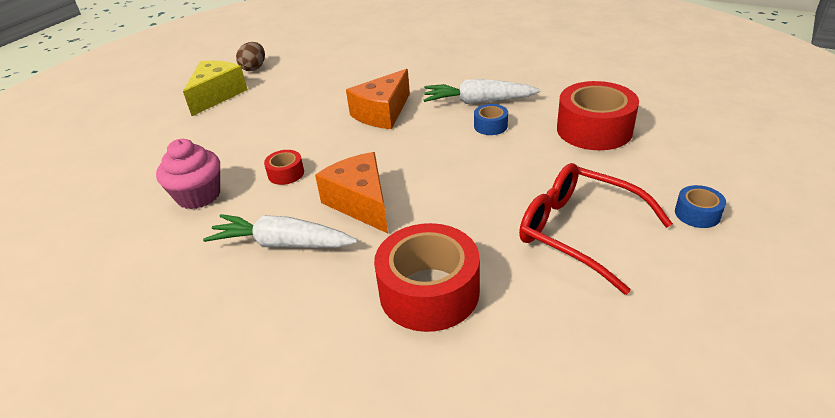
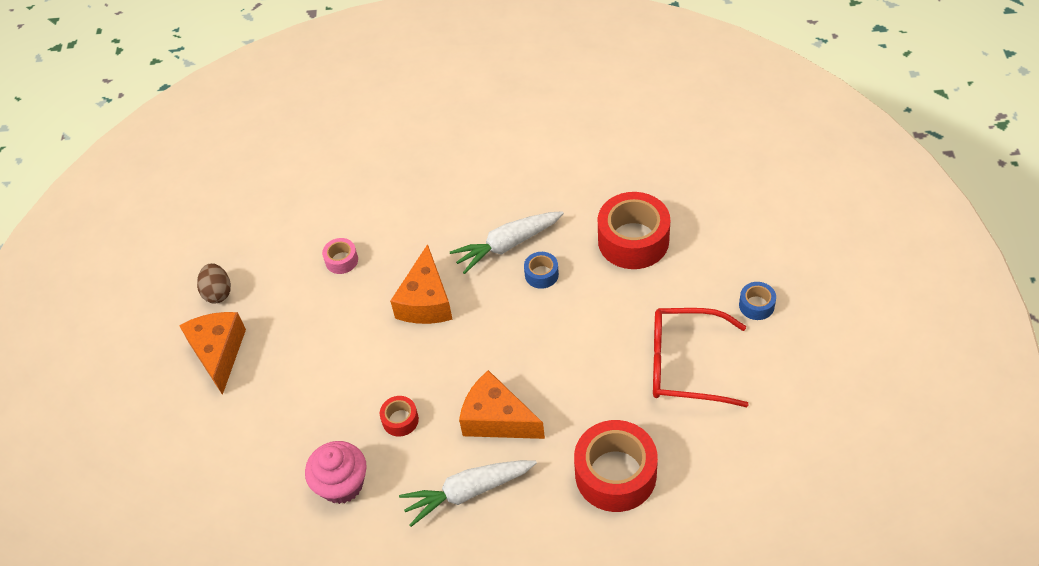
camera: 30 degrees left, 15 degrees up
yellow cheese [183,61,248,116] -> orange cheese [179,312,246,395]
none -> pink tape [322,238,358,274]

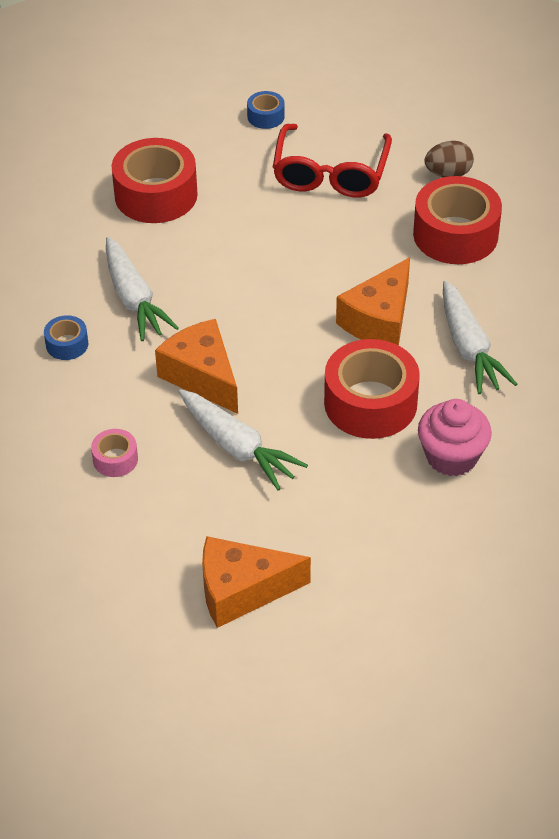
camera: 90 degrees left, 5 degrees down
brown egg [197,263,231,303] -> brown egg moved to [425,141,474,177]
red tape [380,396,419,437] -> red tape [324,339,420,439], size x2.13
orange cheese [390,244,453,324] -> orange cheese turned 135 degrees counterclockwise [155,319,238,414]
blue tape [524,252,559,289] -> blue tape moved to [44,315,88,360]
none -> white carrot [179,389,308,491]

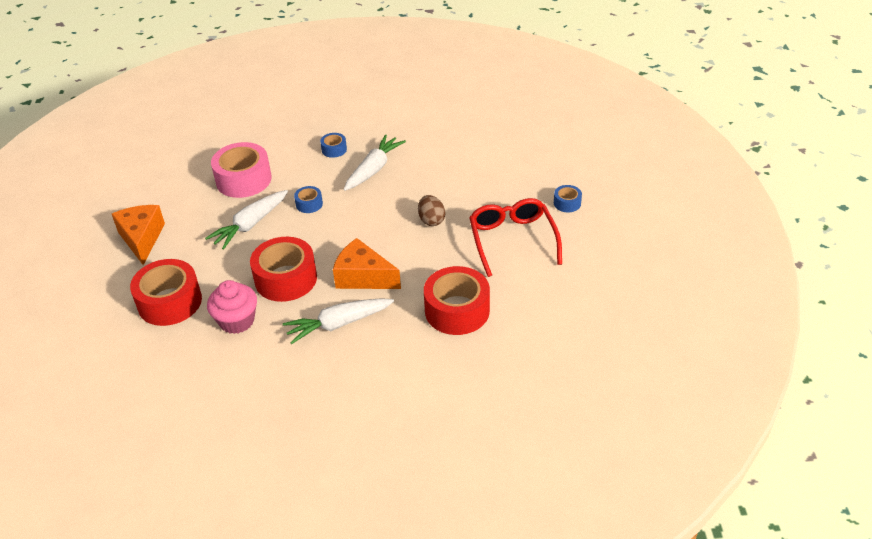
camera: 85 degrees right, 5 degrees down
pink tape [91,429,138,477] -> pink tape [211,142,272,198], size x2.13
white carrot [106,237,179,341] -> white carrot turned 150 degrees clockwise [344,134,406,191]
red tape [111,138,198,223] -> red tape moved to [130,259,202,326]
orange cheese [155,319,238,414] -> blue tape [294,186,323,213]
red glasses [273,124,392,197] -> red glasses turned 75 degrees clockwise [469,198,562,277]
brown egg [425,141,474,177] -> brown egg moved to [418,195,445,226]

